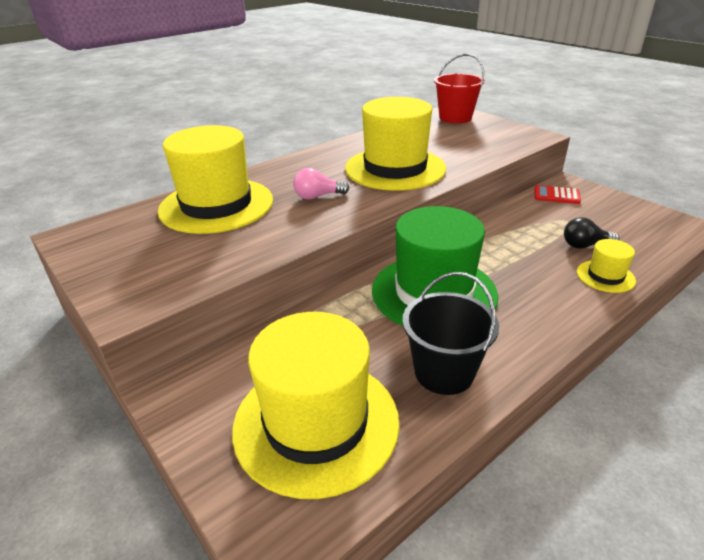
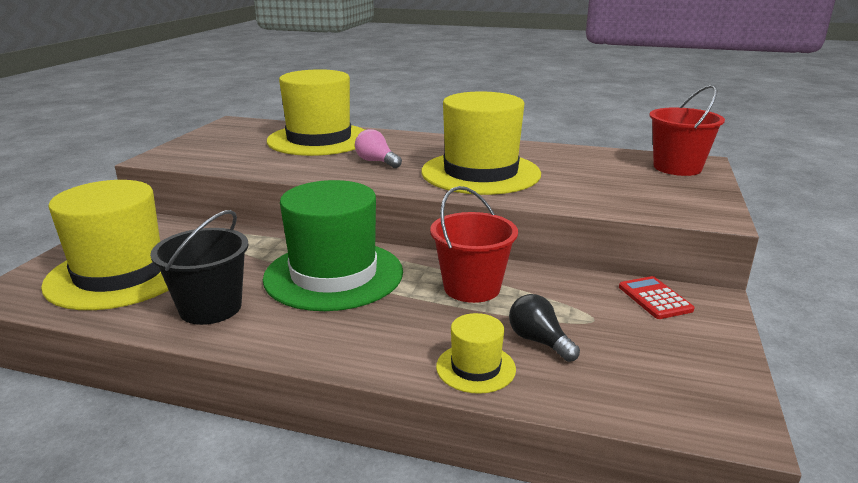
camera: 55 degrees right, 10 degrees down
none -> red bucket [430,186,518,303]

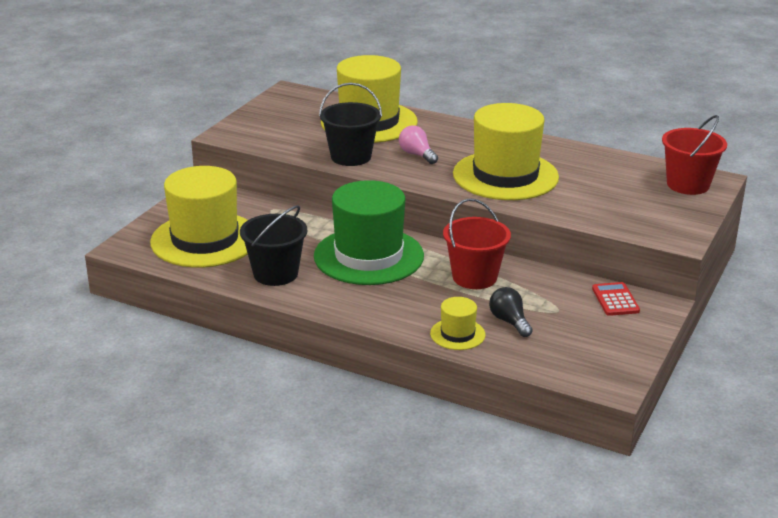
camera: 10 degrees right, 5 degrees up
none -> black bucket [319,83,382,166]

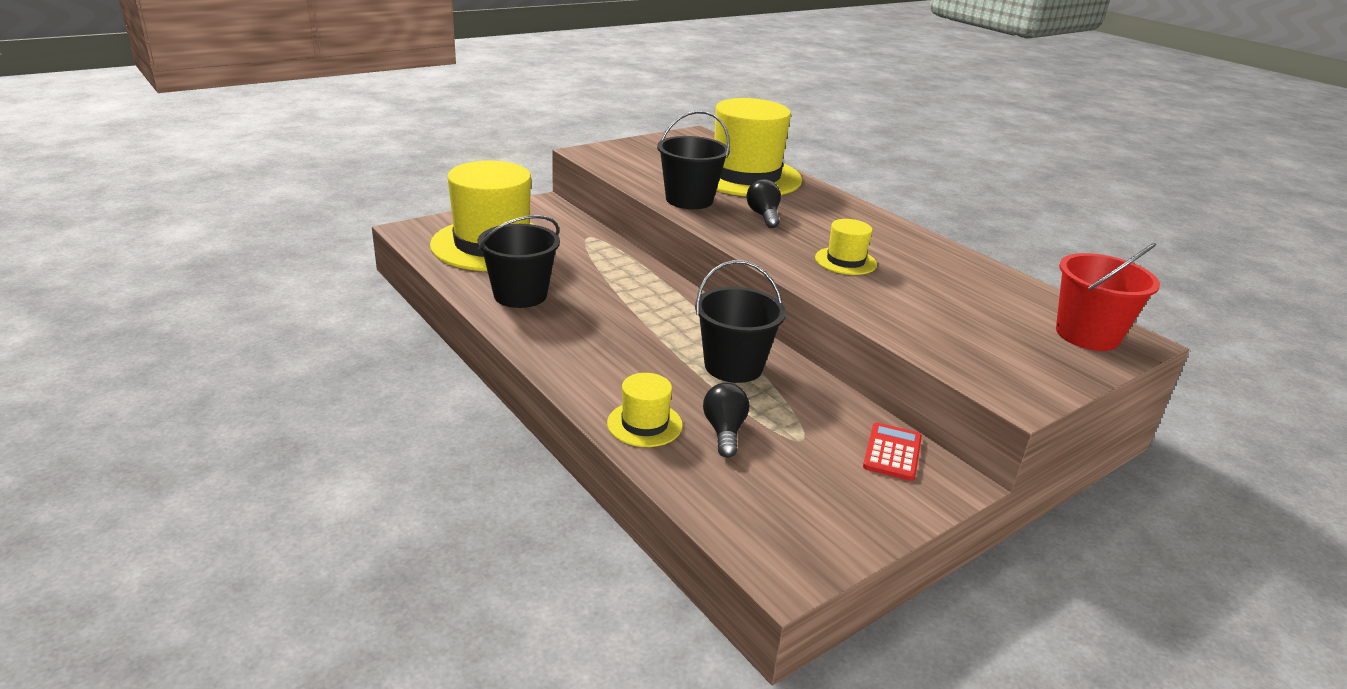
camera: 25 degrees right, 0 degrees up
green hat [314,180,424,285] -> none
pink light bulb [399,125,438,164] -> black light bulb [746,179,781,228]
red bucket [443,198,511,289] -> black bucket [695,260,786,383]
yellow hat [453,103,559,200] -> yellow hat [815,219,877,275], size x0.45

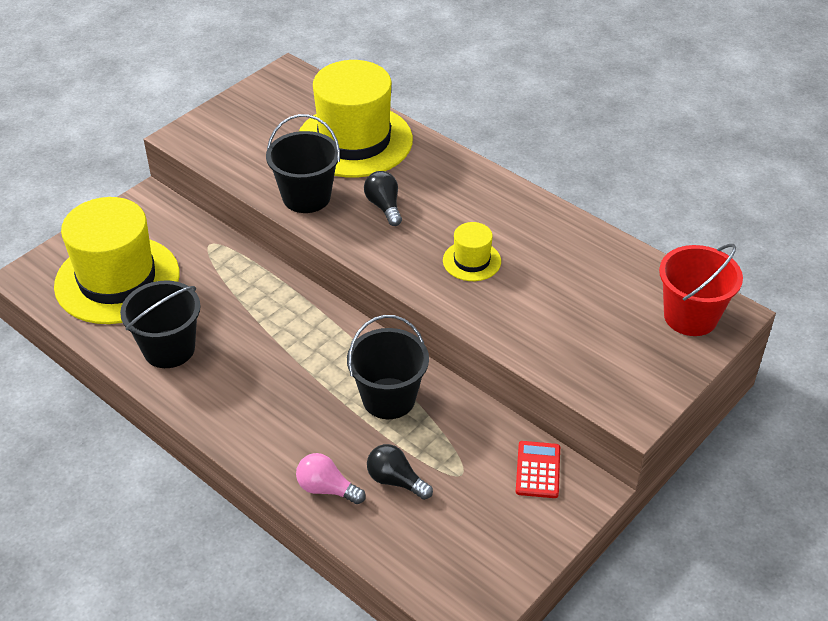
camera: 10 degrees left, 15 degrees up
yellow hat [607,373,683,447] -> pink light bulb [296,453,366,504]
black light bulb [703,383,749,458] -> black light bulb turned 45 degrees counterclockwise [367,444,433,500]

